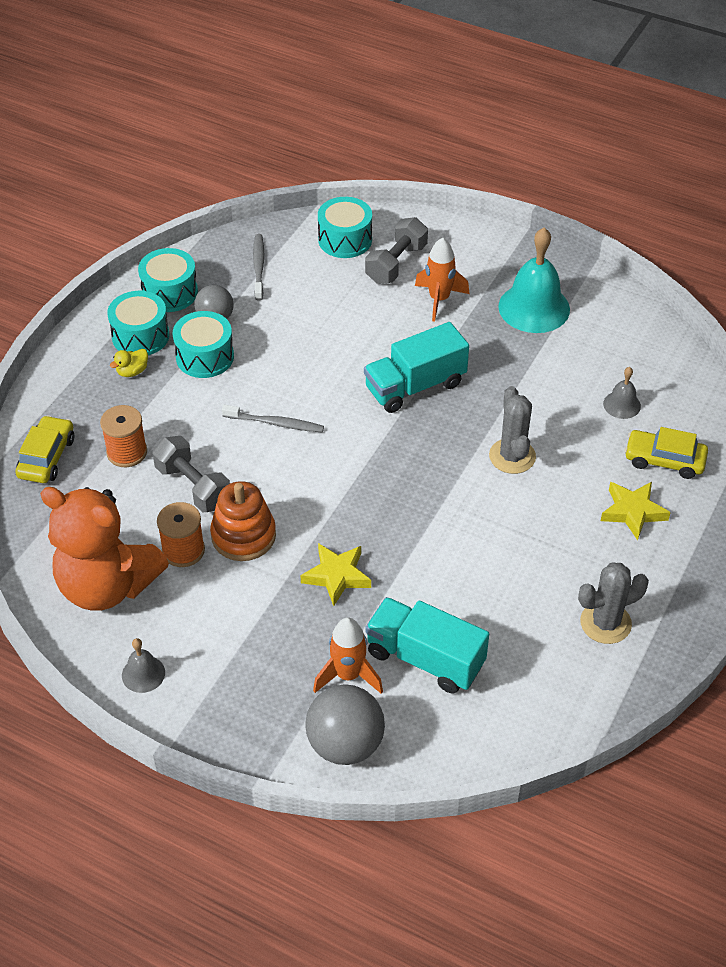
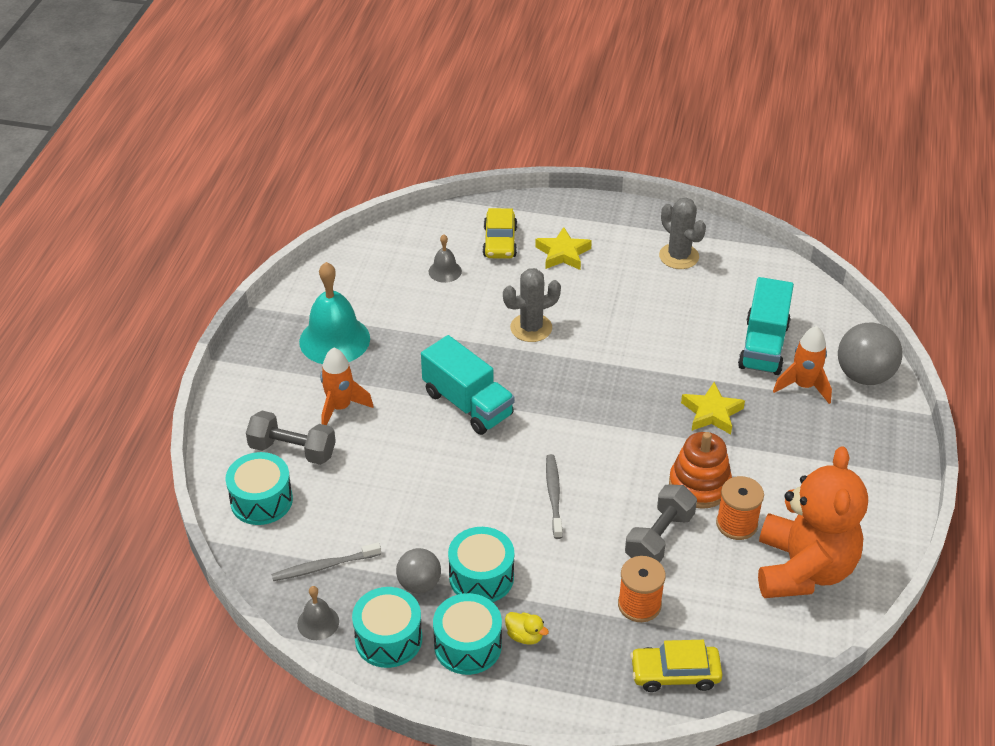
camera: 105 degrees left, 5 degrees down
grey bell [122,638,165,693] -> grey bell moved to [297,586,339,640]

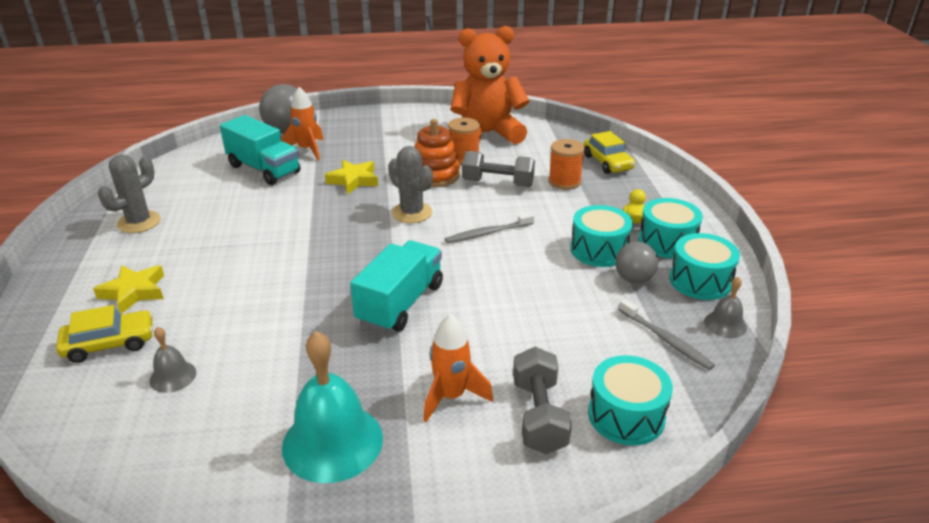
camera: 110 degrees left, 10 degrees down
grey cactus [503,268,561,342] -> grey cactus moved to [388,146,433,223]
turquoise truck [738,277,794,375] -> turquoise truck turned 45 degrees clockwise [220,115,301,185]

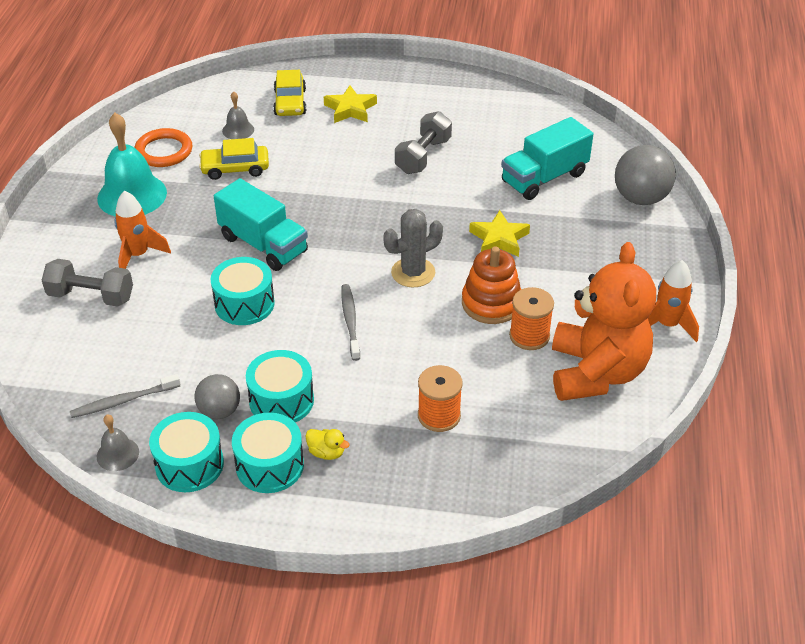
camera: 105 degrees right, 10 degrees up
grey cactus [98,155,160,233] -> none
orange rocket [281,87,323,161] -> orange rocket moved to [648,260,699,342]
grey dumbbell [462,151,535,187] -> grey dumbbell moved to [395,111,452,174]
yellow car [584,131,635,174] -> yellow car moved to [199,138,269,180]
turquoise drum [588,355,673,445] -> turquoise drum moved to [211,257,275,325]
none -> orange ring [134,128,192,167]

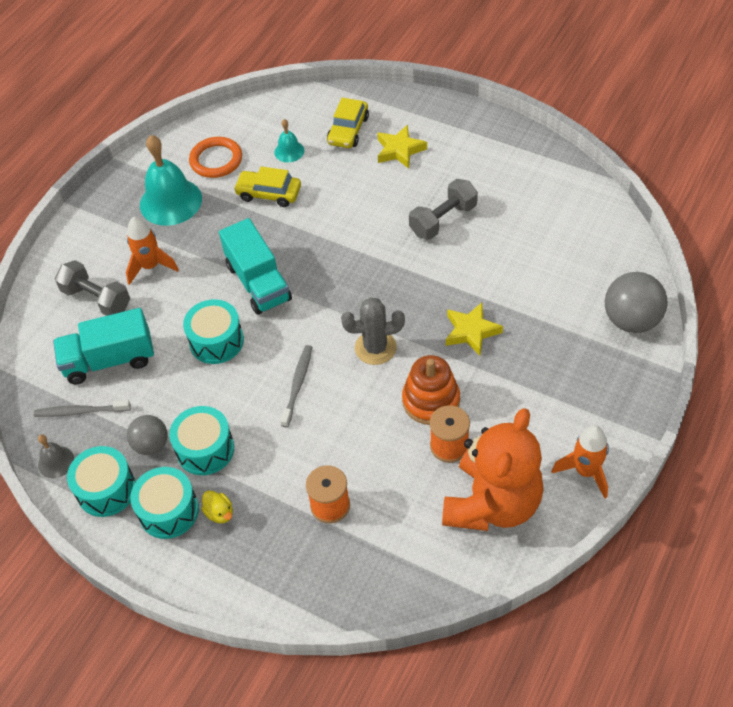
camera: 25 degrees right, 10 degrees up
grey bell [222,91,254,139] -> turquoise bell [274,119,304,162]
turquoise truck [501,117,593,200] -> turquoise truck moved to [53,308,154,384]

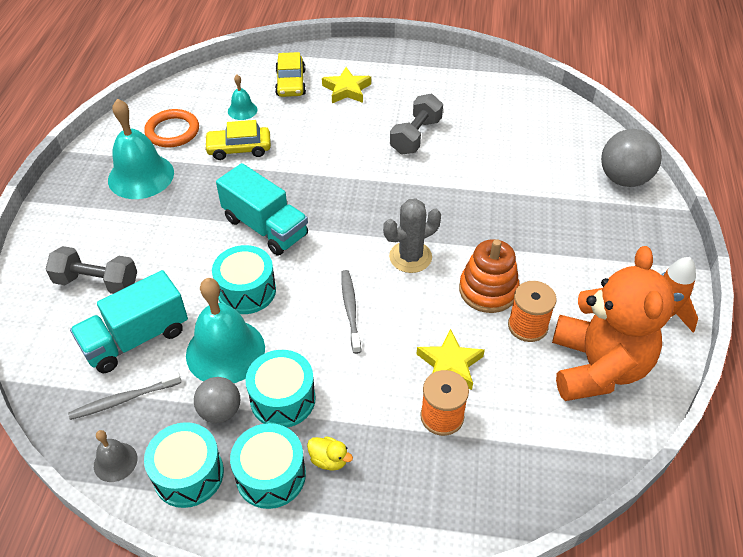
camera: 25 degrees left, 5 degrees down
orange rocket [126,217,179,285] -> none
yellow star [446,302,503,356] -> yellow star moved to [417,329,485,390]
none -> turquoise bell [186,278,265,383]

